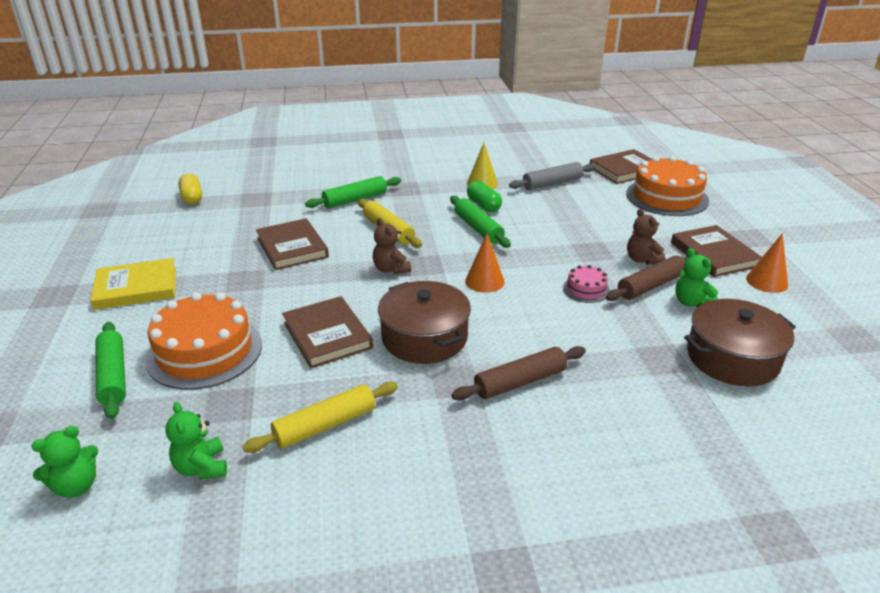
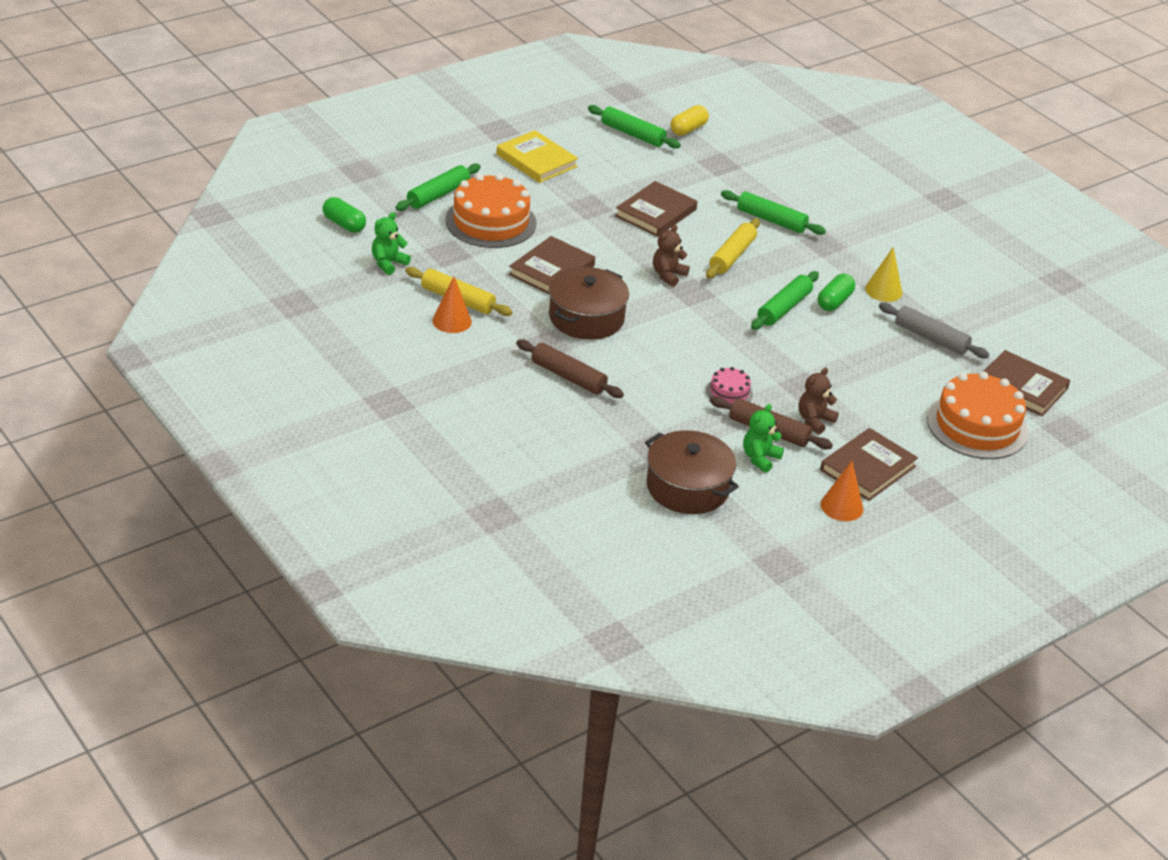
camera: 60 degrees right, 5 degrees up
green teddy bear [31,426,98,498] -> green capsule [322,197,366,233]
orange cone [465,234,505,293] -> orange cone moved to [432,276,472,333]
none -> green rolling pin [588,105,681,149]

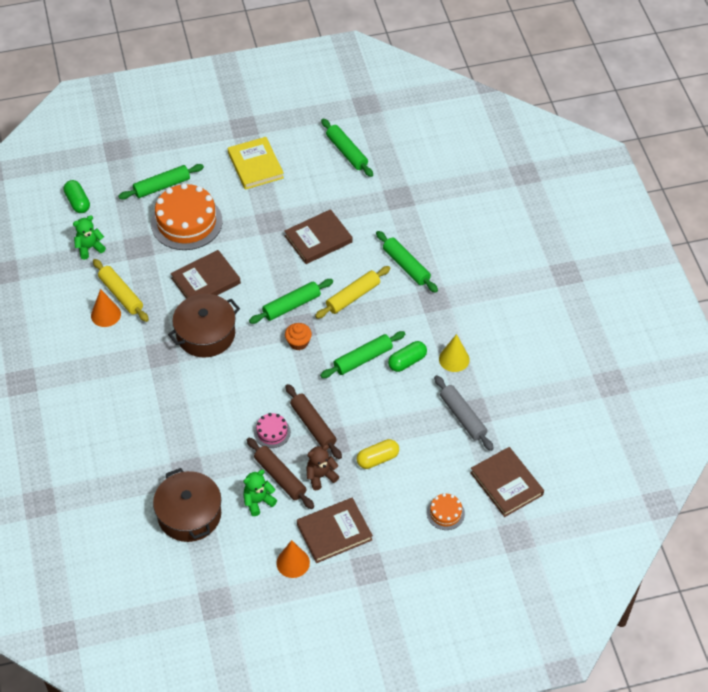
camera: 25 degrees right, 15 degrees up
brown rolling pin [516,339,624,398] -> brown rolling pin moved to [285,384,342,459]
brown teddy bear [653,224,690,287] -> green rolling pin [249,279,333,324]
yellow capsule [671,105,709,136] -> yellow capsule moved to [357,439,399,469]
orange cake [927,372,1028,459] -> orange cake [427,493,465,530], size x0.47
none -> orange cupcake [285,323,312,350]

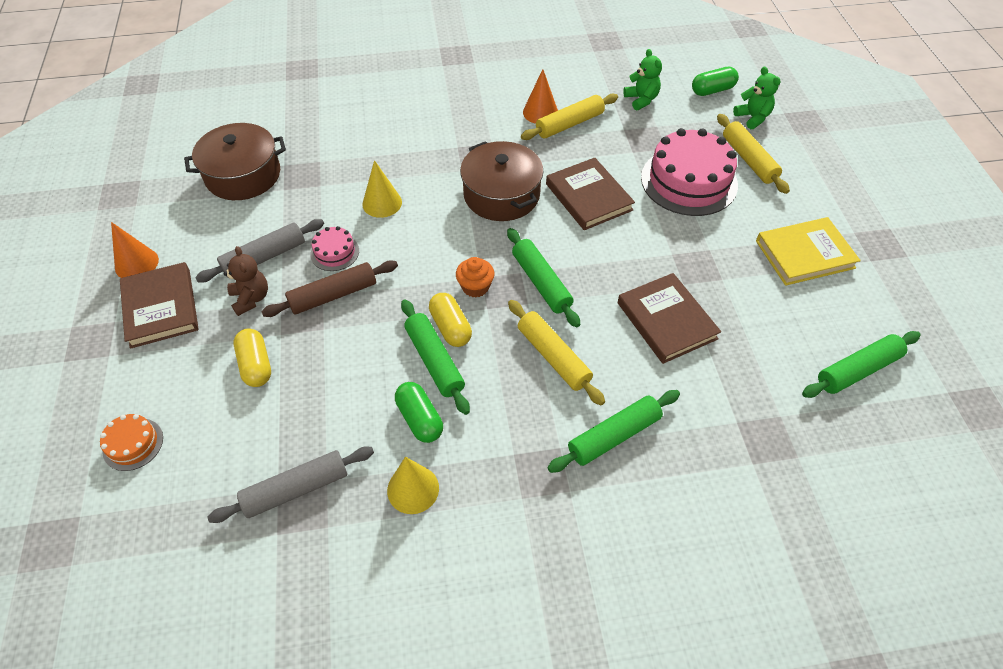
camera: 95 degrees right, 0 degrees up
green rolling pin [118,164,204,200] -> yellow rolling pin [717,114,790,194]
orange cake [151,183,223,250] -> pink cake [641,128,738,216]
green teddy bear [243,470,277,516] -> green teddy bear moved to [733,67,781,129]
brown rolling pin [247,438,314,509] -> grey rolling pin [195,219,324,282]
brown book [470,447,544,517] -> none
none -> yellow cone [362,160,402,218]
none -> yellow capsule [429,293,472,347]

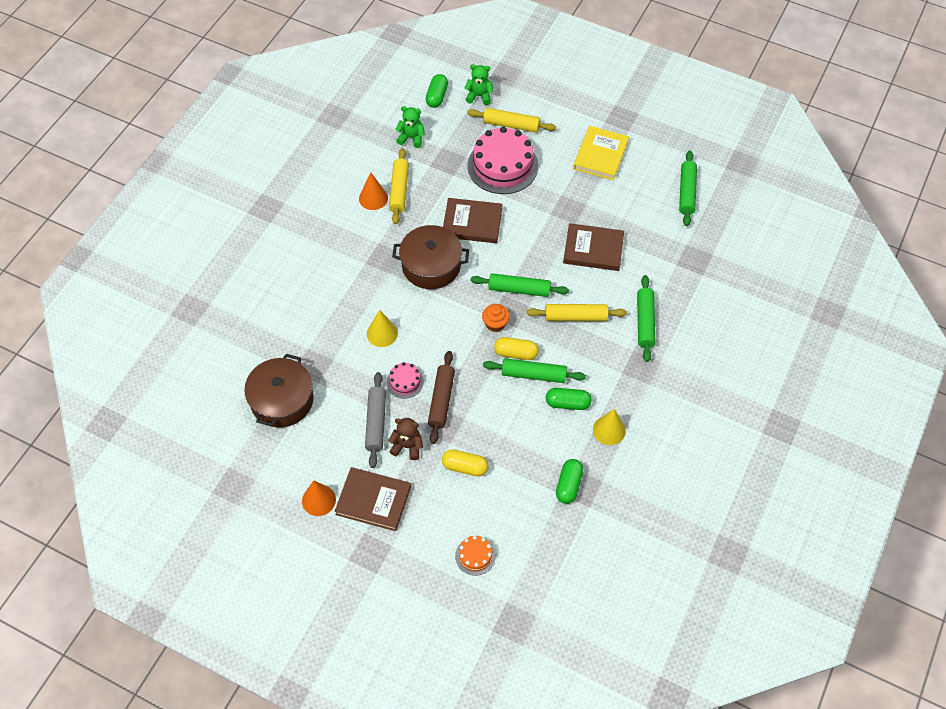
camera: 55 degrees left, 5 degrees up
grey rolling pin [207,447,374,523] -> green capsule [556,459,583,504]

